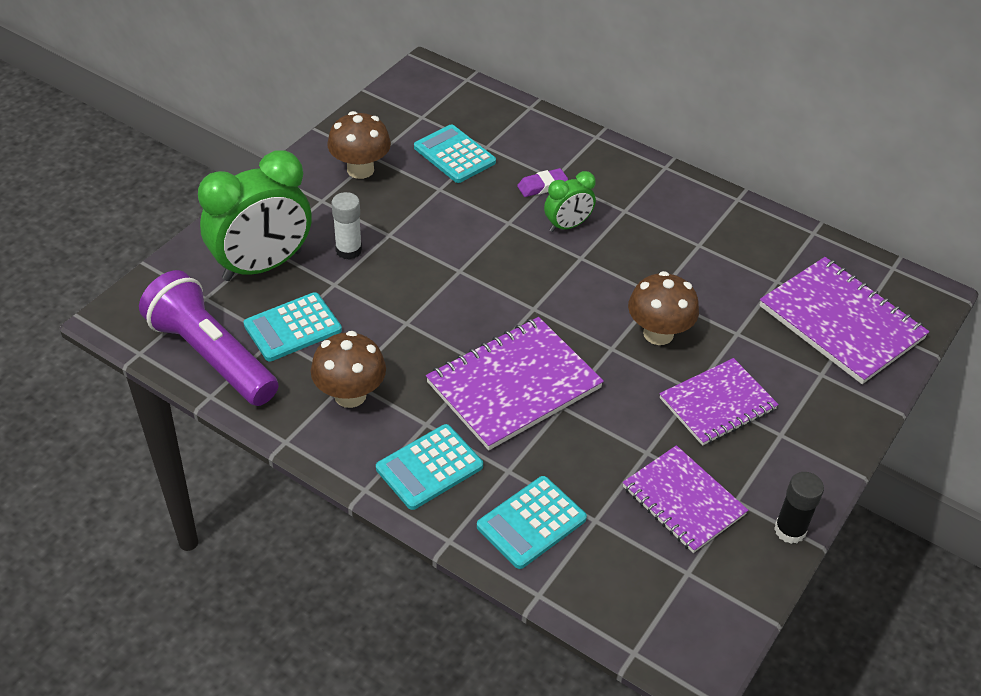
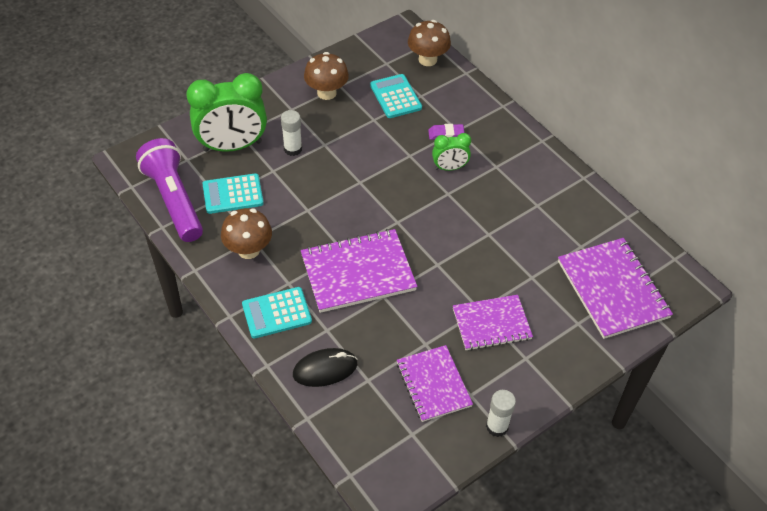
camera: 20 degrees right, 5 degrees up
turquoise calculator [477,476,587,569] -> black mouse [293,348,357,387]
brown mushroom [628,271,699,345] -> brown mushroom moved to [408,20,451,66]
black glue stick [774,472,824,544] -> white glue stick [486,390,516,437]

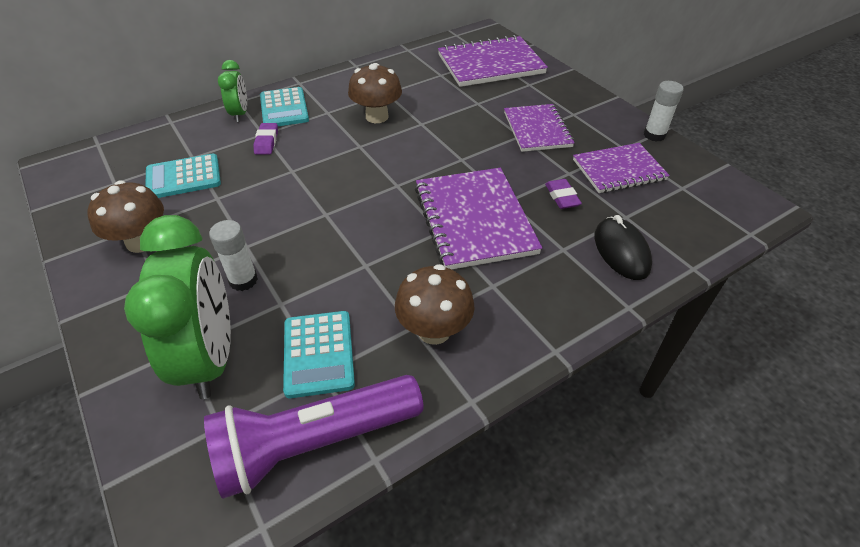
camera: 85 degrees left, 5 degrees down
turquoise calculator [242,287,312,338] -> turquoise calculator moved to [260,87,309,126]
brown mushroom [408,20,451,66] -> brown mushroom moved to [348,63,402,123]
green clock [432,133,471,171] -> green clock moved to [218,60,247,122]
none -> purple eraser [545,179,582,209]

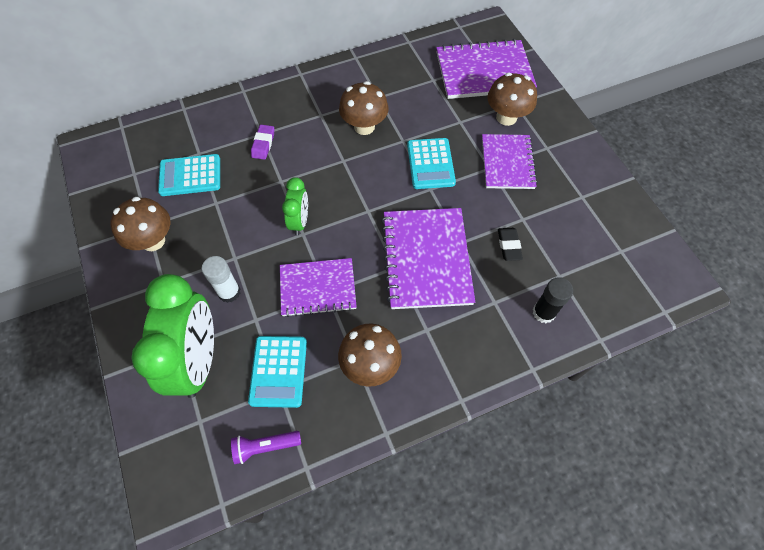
camera: 10 degrees right, 15 degrees up
purple flashlight [204,375,424,499] -> purple flashlight [231,431,301,464], size x0.45
green clock [218,60,247,122] -> green clock moved to [282,177,308,236]
turquoise calculator [260,87,309,126] -> turquoise calculator moved to [407,138,456,189]
purple eraser [545,179,582,209] -> black eraser [498,228,523,261]
purple notebook [573,143,670,193] -> purple notebook moved to [280,258,357,317]
black mouse [594,215,652,280] -> black glue stick [533,277,573,323]
white glue stick [644,81,684,142] -> none
none -> brown mushroom [487,73,537,126]

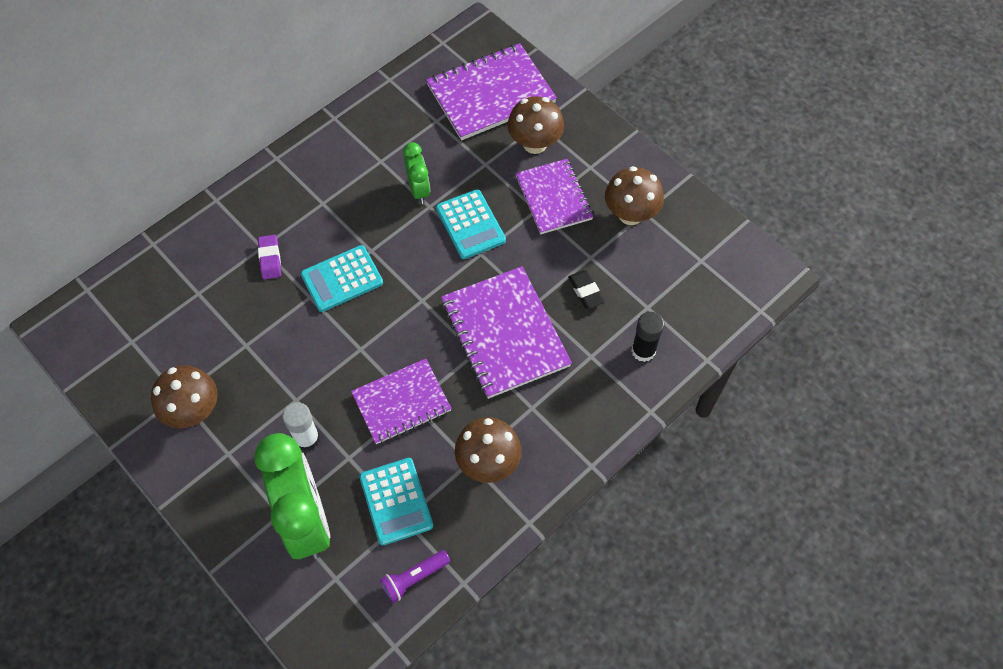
camera: 20 degrees left, 0 degrees up
turquoise calculator [158,154,220,196] -> turquoise calculator moved to [301,245,383,312]
green clock [282,177,308,236] -> green clock moved to [403,142,430,204]
brown mushroom [339,81,388,135] -> brown mushroom moved to [605,166,664,225]

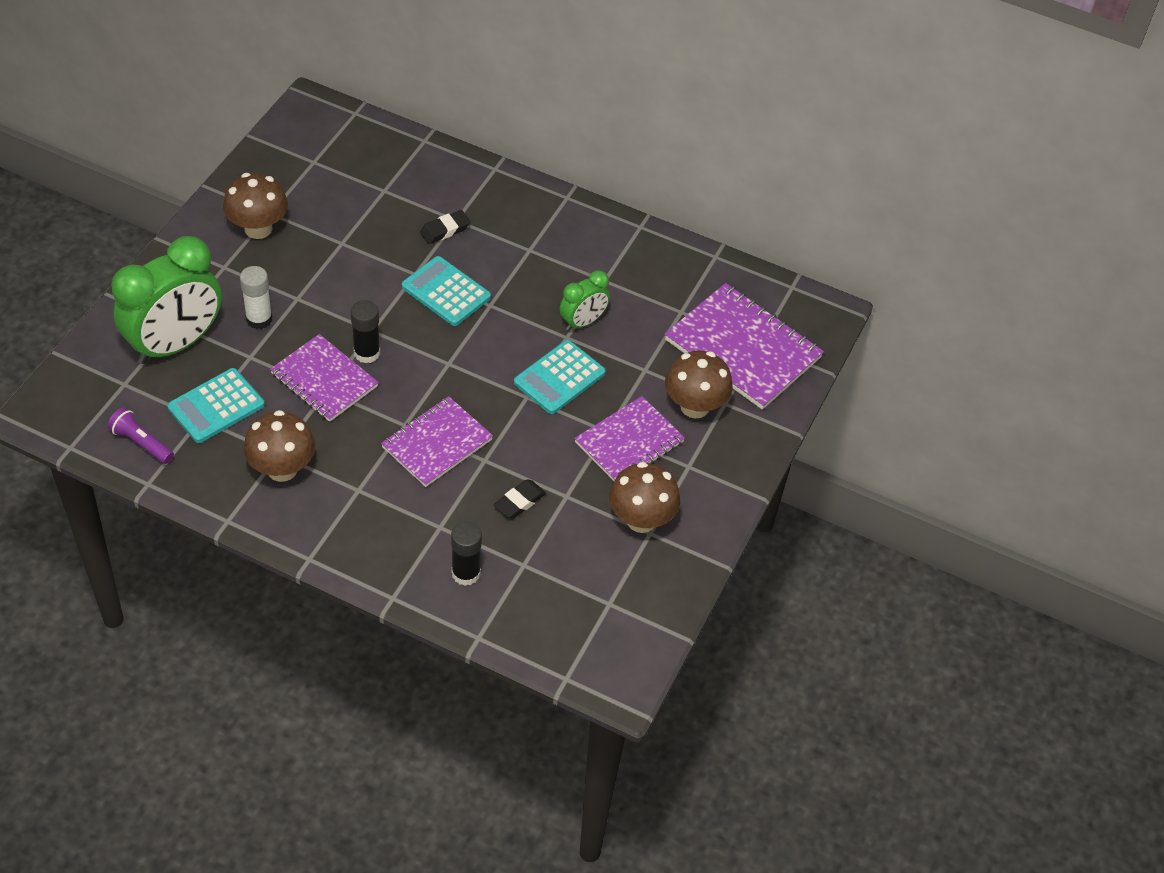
camera: 65 degrees right, 10 degrees down
purple eraser [258,235,281,280] -> black eraser [420,210,470,244]
purple notebook [441,266,572,399] -> purple notebook [381,396,493,487], size x0.67
none -> black glue stick [351,300,380,363]

